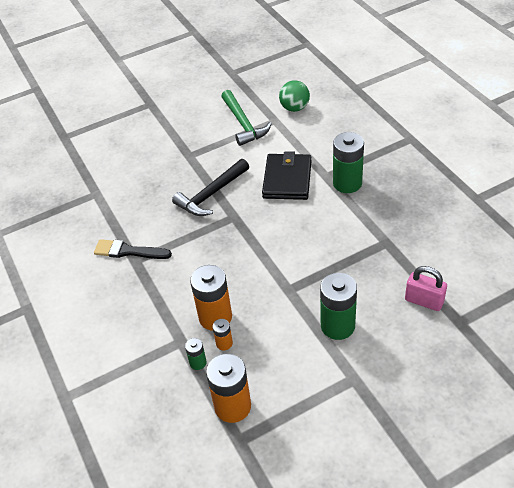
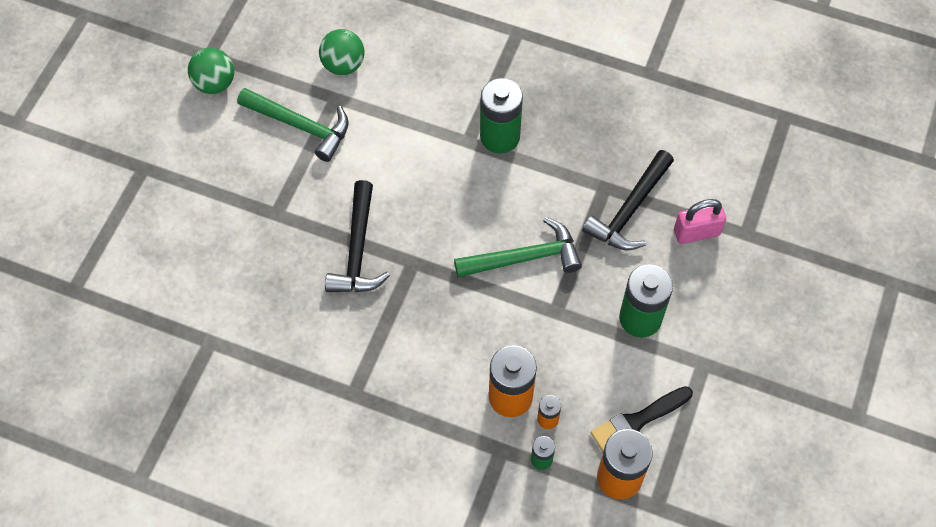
camera: 45 degrees left, 15 degrees up
black brush [94,239,172,259] -> black brush moved to [591,386,693,452]
black wallet [262,151,312,200] -> none
none -> green ball [188,48,234,94]
none -> green hammer [454,217,582,277]
none -> black hammer [582,150,674,250]

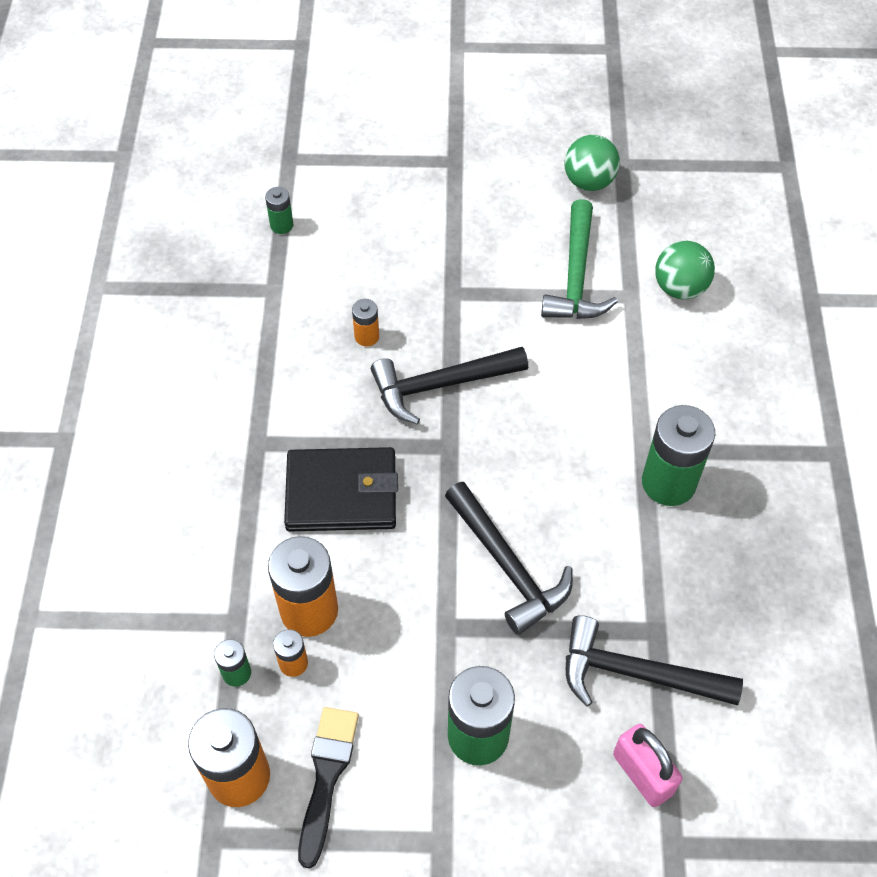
camera: 70 degrees right, 5 degrees down
green hammer [454,217,582,277] -> black hammer [445,482,573,635]
black brush [591,386,693,452] -> black brush turned 60 degrees clockwise [298,707,359,869]
none -> green battery [265,187,294,234]
none -> black wallet [284,447,398,531]
none -> orange battery [352,299,379,346]

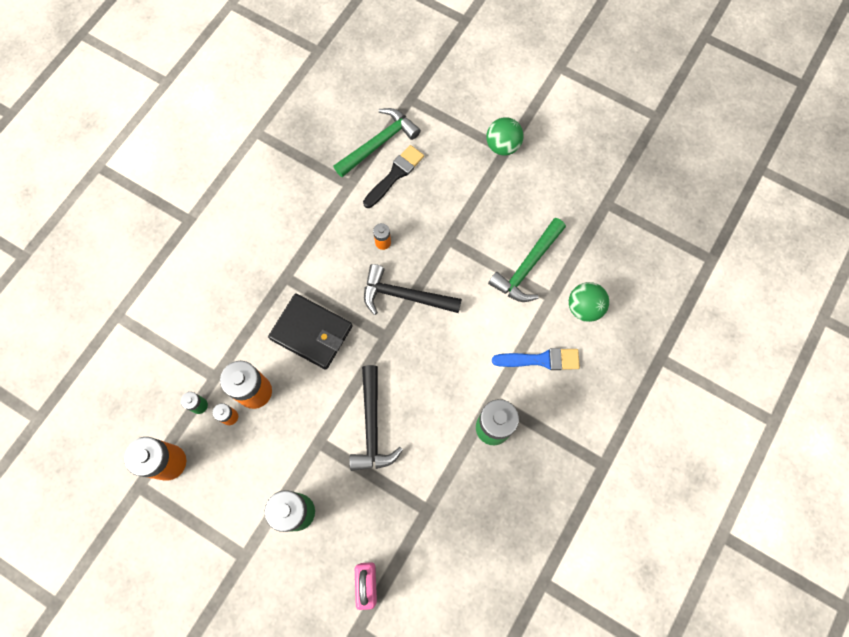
camera: 30 degrees right, 15 degrees up
green battery [265,187,294,234] -> green hammer [333,108,421,177]
black brush [298,707,359,869] -> black brush moved to [363,145,424,208]
green ball [564,135,620,191] -> green ball moved to [486,117,524,155]
black hammer [566,615,743,707] -> none
none -> blue brush [492,348,580,370]

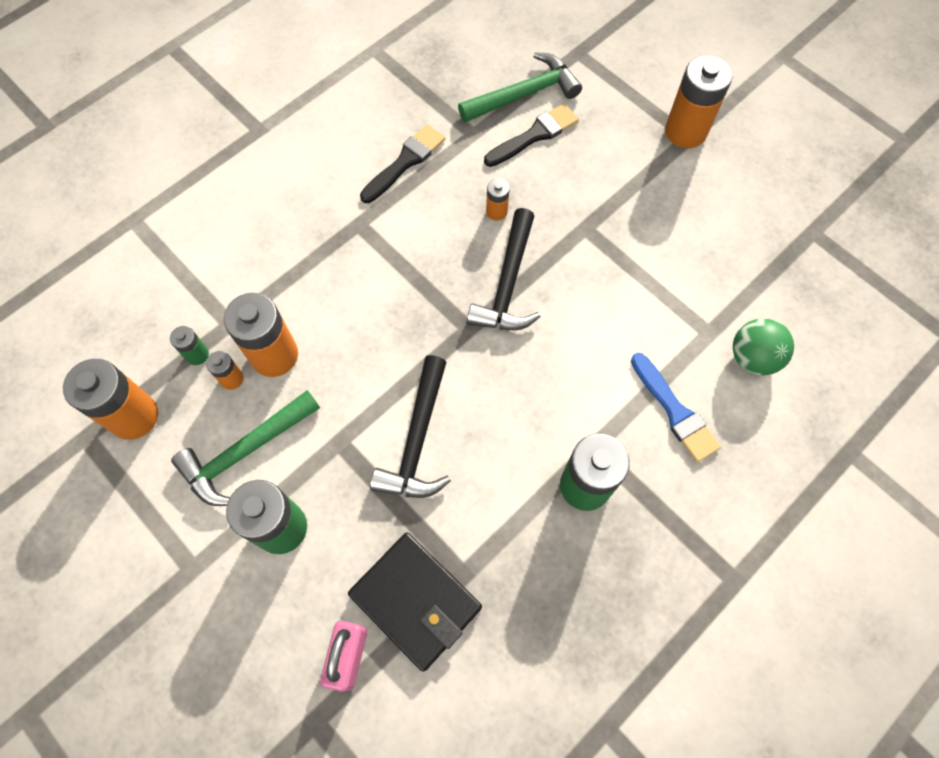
camera: 15 degrees right, 5 degrees down
black wallet [268,293,353,370] -> black wallet moved to [348,533,482,672]
black hammer [364,264,462,315] -> black hammer turned 105 degrees counterclockwise [467,208,540,330]
green ball [486,117,524,155] -> orange battery [665,55,733,148]
green hammer [488,218,566,302] -> green hammer moved to [171,390,320,506]
blue brush [492,348,580,370] -> blue brush turned 45 degrees clockwise [631,353,721,462]
none -> black brush [360,124,445,203]

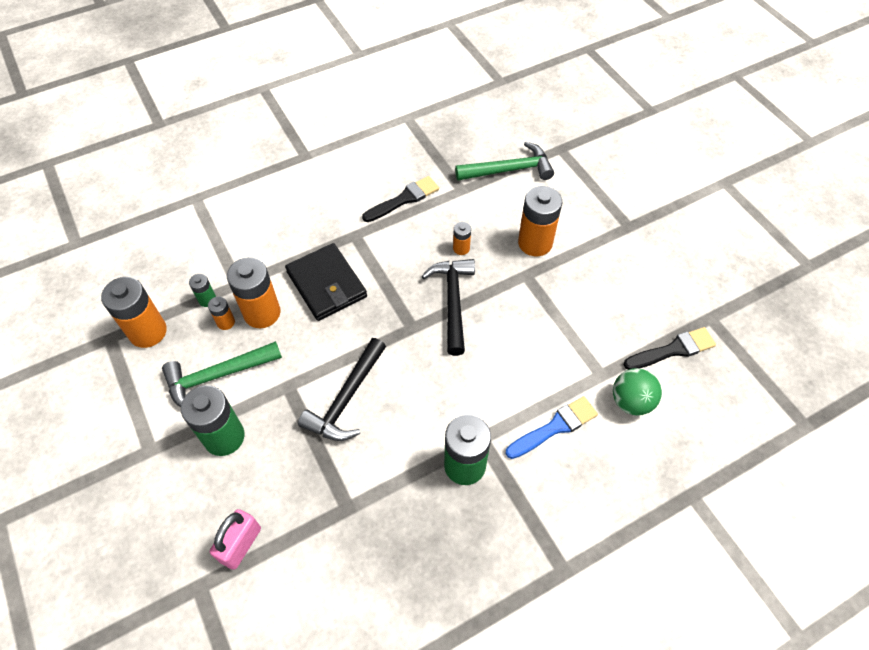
camera: 15 degrees right, 10 degrees down
black wallet [348,533,482,672] -> black wallet moved to [285,243,367,321]
black hammer [467,208,540,330] -> black hammer turned 150 degrees clockwise [422,259,475,356]
black brush [484,103,579,167] -> black brush moved to [624,327,716,370]
blue brush [631,353,721,462] -> blue brush turned 105 degrees counterclockwise [506,396,598,459]
orange battery [665,55,733,148] -> orange battery moved to [518,186,562,256]

